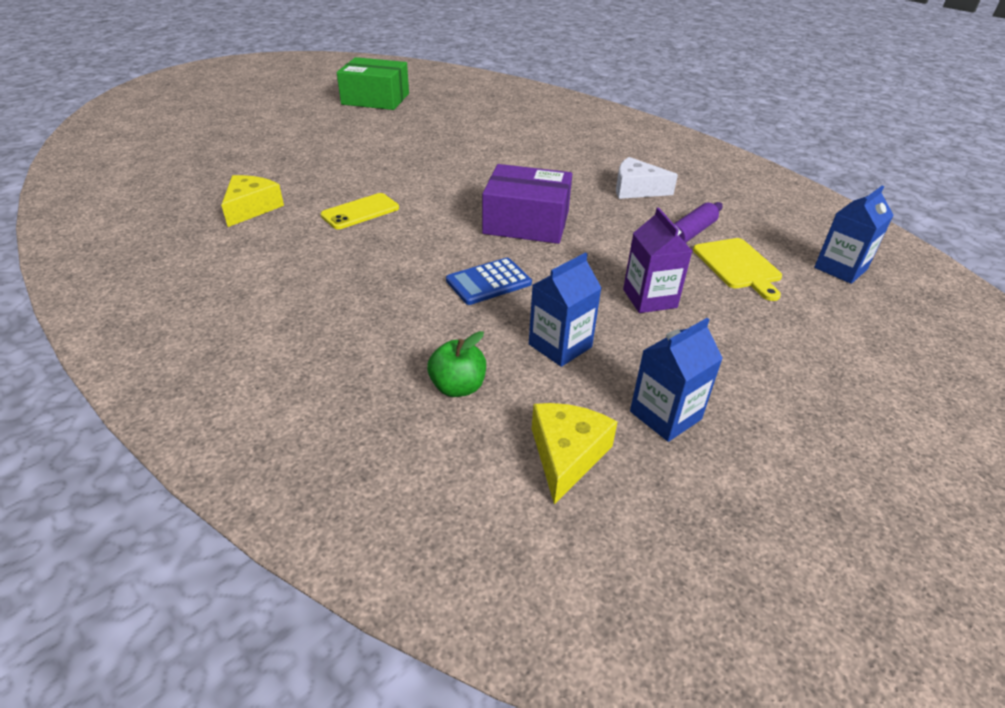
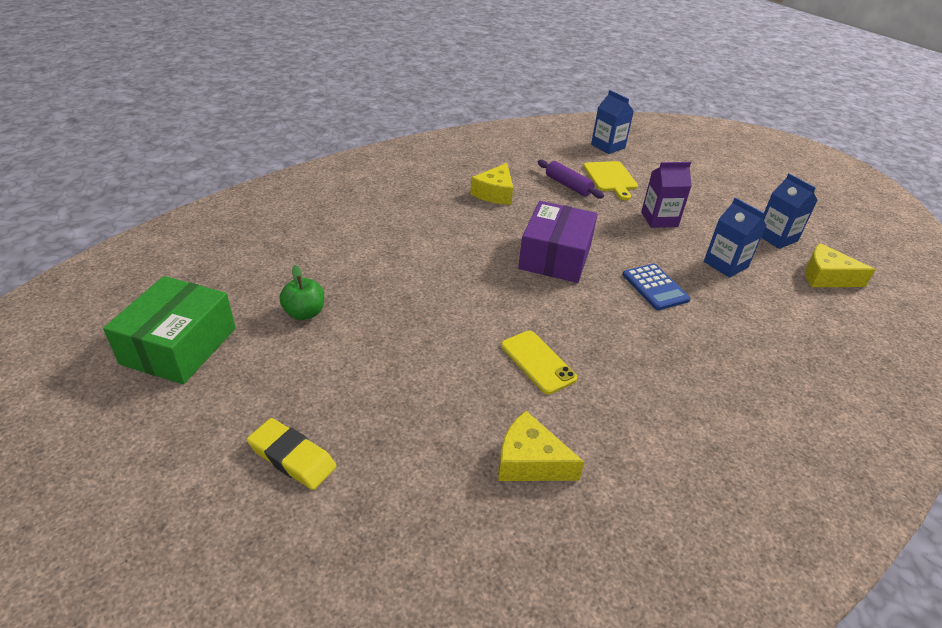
camera: 85 degrees left, 0 degrees up
green apple [427,331,486,397] -> green apple moved to [280,265,324,320]
white cheese [616,157,678,199] -> yellow cheese [470,163,513,205]
yellow cutting board [693,238,782,301] -> yellow cutting board turned 90 degrees clockwise [583,161,638,200]
none -> yellow eraser [247,418,336,490]

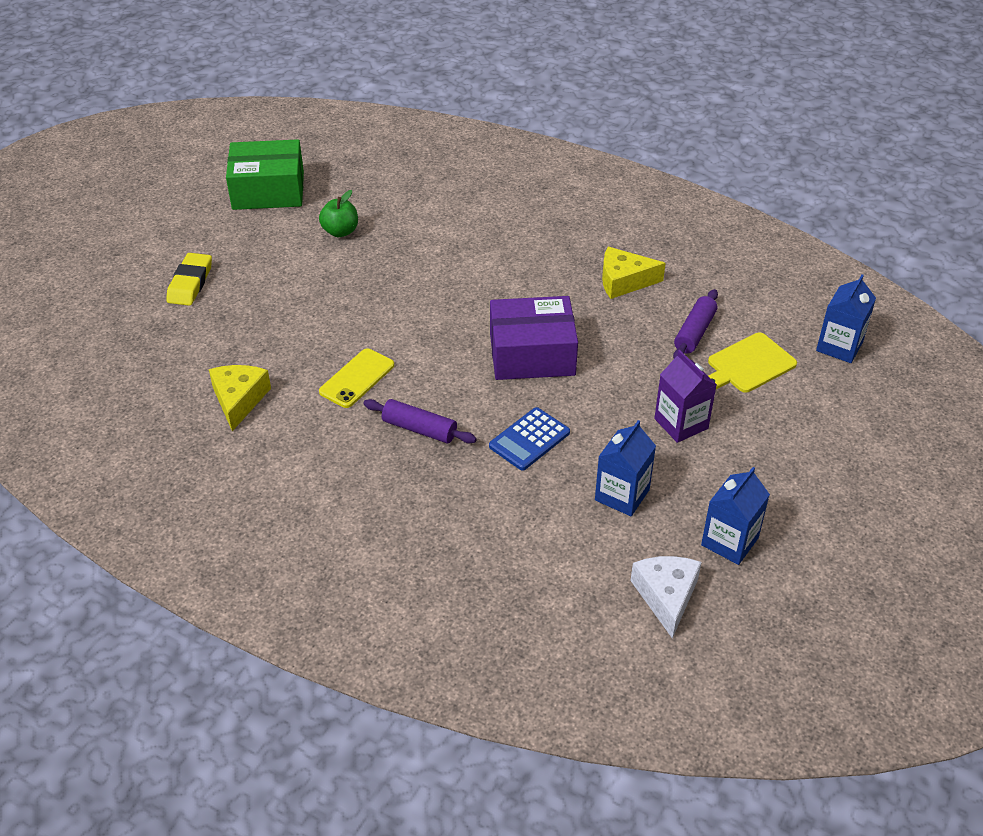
camera: 70 degrees right, 5 degrees up
yellow cheese [805,243,876,287] -> white cheese [630,556,702,639]
none -> purple rolling pin [363,399,477,444]

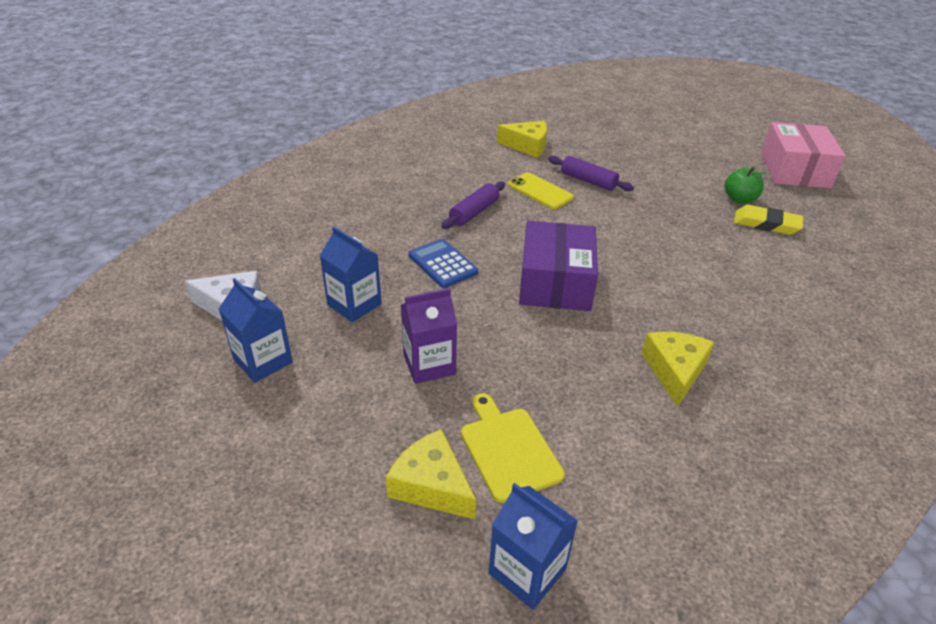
camera: 100 degrees right, 5 degrees down
yellow eraser [166,253,212,306] -> yellow eraser moved to [734,205,803,235]
green box [226,139,304,210] -> pink box [761,122,846,188]
purple rolling pin [673,289,718,359] -> purple rolling pin moved to [548,156,634,191]
none -> yellow cheese [386,429,476,520]

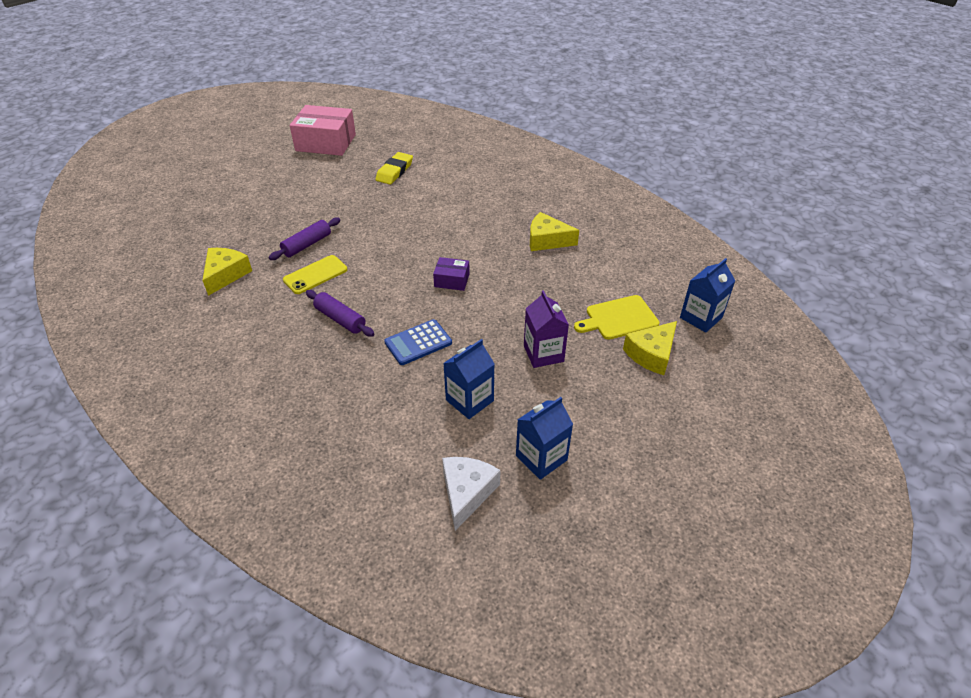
camera: 85 degrees left, 5 degrees up
purple box [519,221,598,311] -> purple box [433,257,470,291], size x0.49
green apple [725,167,767,204] -> none

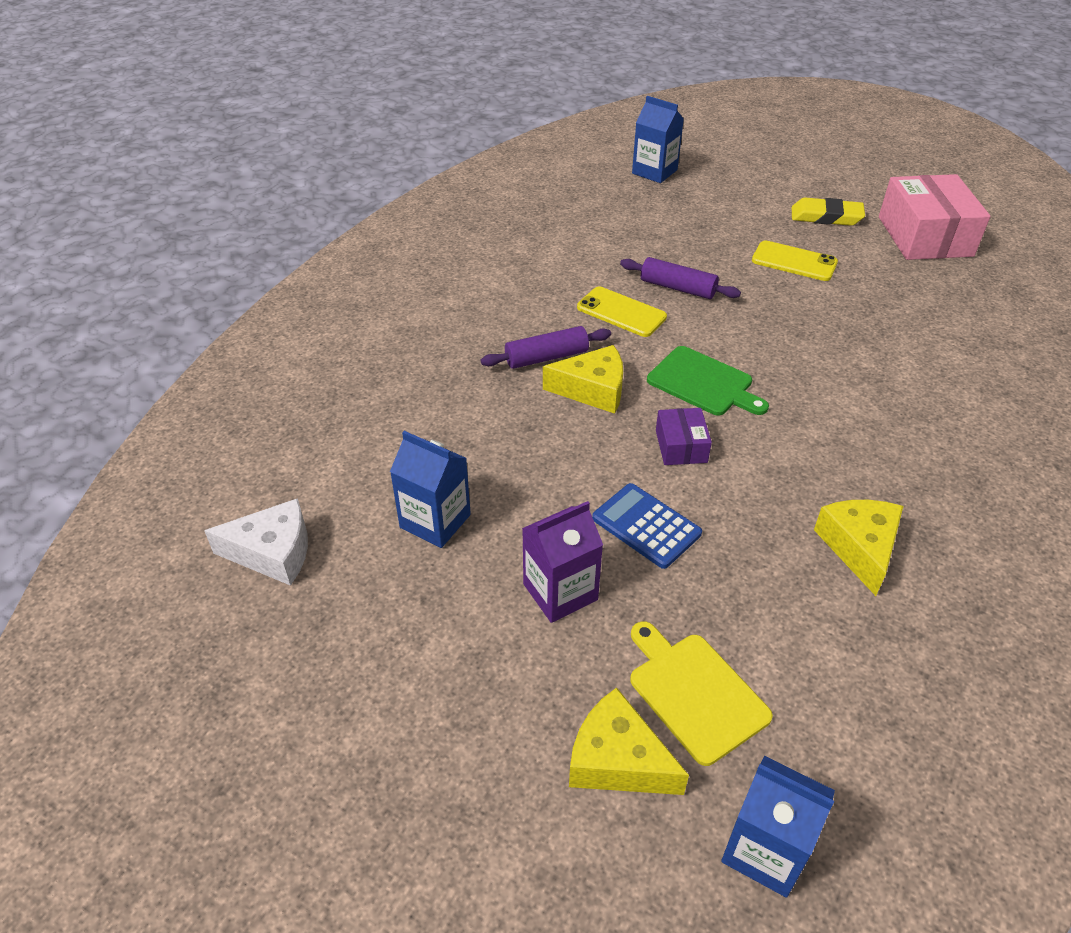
camera: 75 degrees right, 0 degrees up
yellow cheese [202,248,252,296] -> yellow cheese moved to [543,345,623,414]
purple rolling pin [306,290,374,337] -> purple rolling pin turned 45 degrees clockwise [481,326,611,369]
yellow eraser [375,152,413,185] -> yellow eraser moved to [792,197,865,226]
blue calculator [384,319,452,365] -> blue calculator moved to [592,483,702,569]
blue carton [516,397,573,480] -> blue carton moved to [632,96,684,183]
none -> green cutting board [647,346,769,416]
none -> yellow phone [752,240,838,281]

